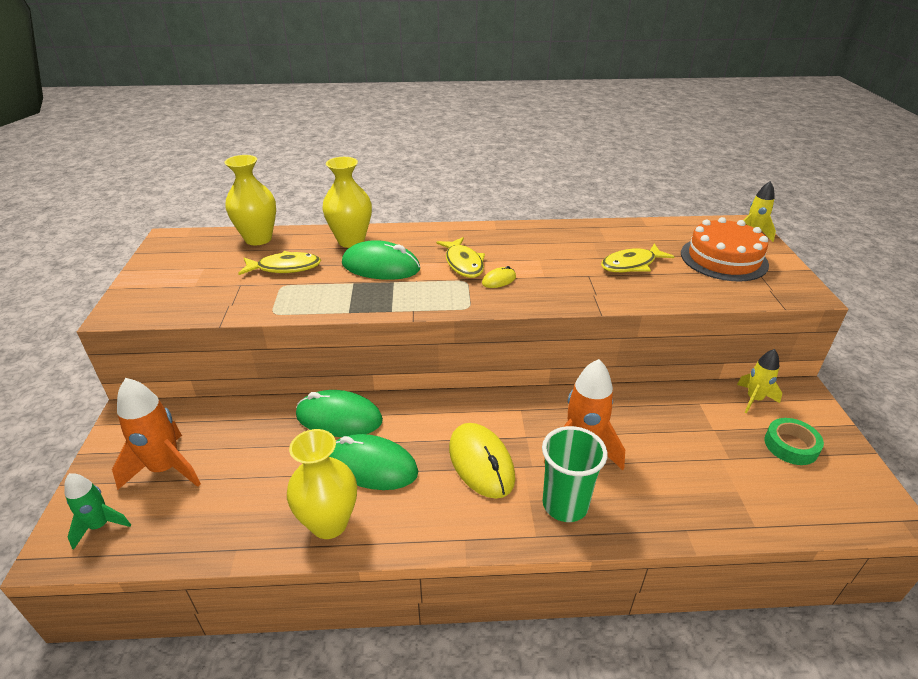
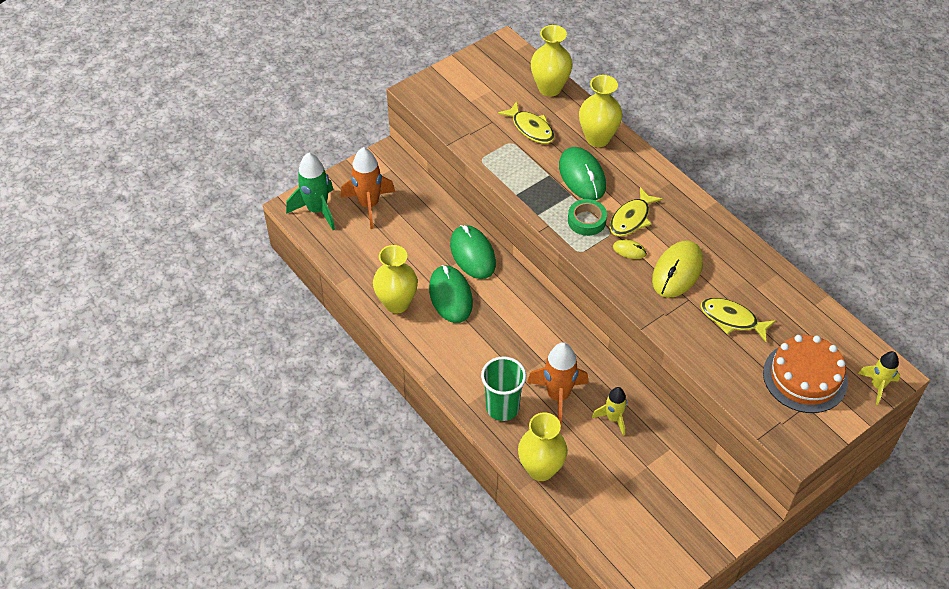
camera: 55 degrees right, 15 degrees up
green rocket [64,473,131,550] -> green rocket [286,153,335,230], size x1.65
yellow mouse [449,423,515,499] -> yellow mouse moved to [652,240,703,298]
yellow rocket [737,349,782,413] -> yellow rocket moved to [592,387,627,436]
green tape [764,418,824,465] -> green tape moved to [568,199,607,236]
none -> yellow vase [518,412,568,481]

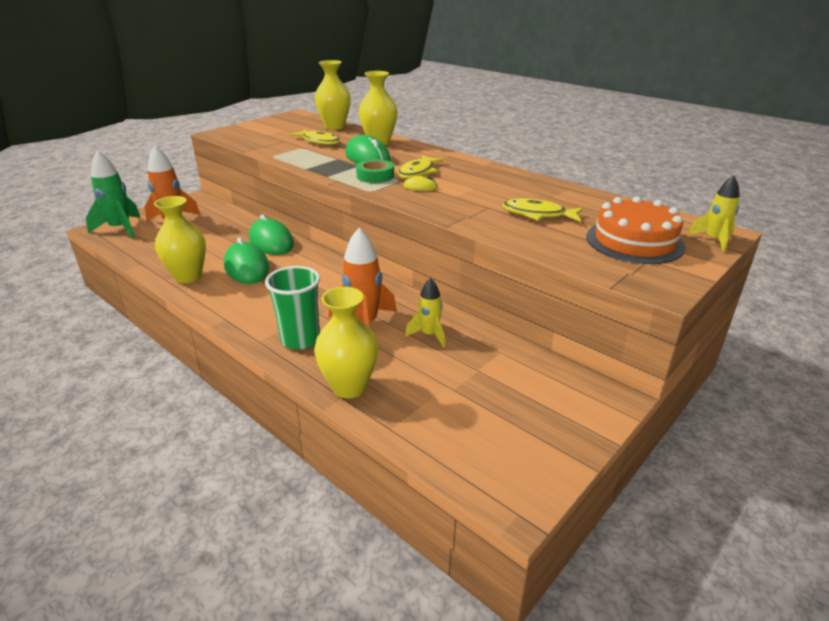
camera: 10 degrees left, 20 degrees down
yellow mouse [652,240,703,298] -> none

